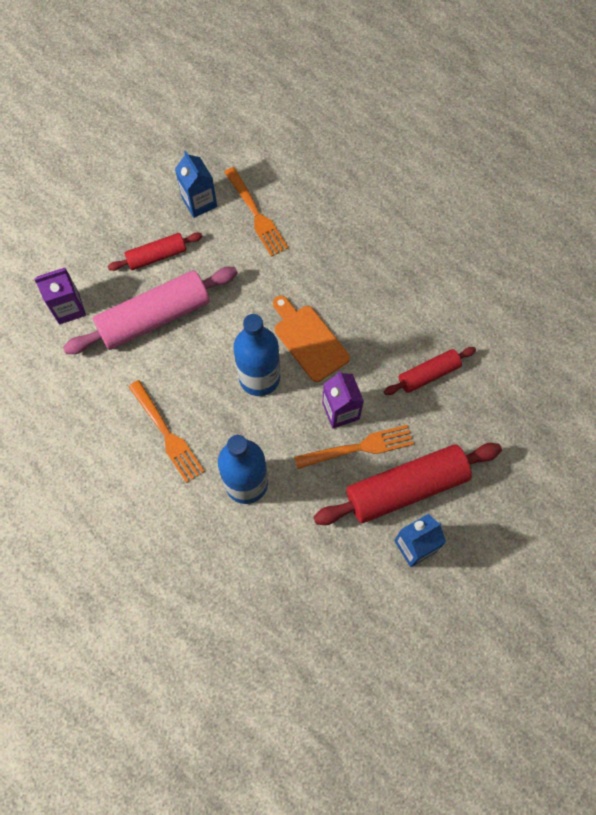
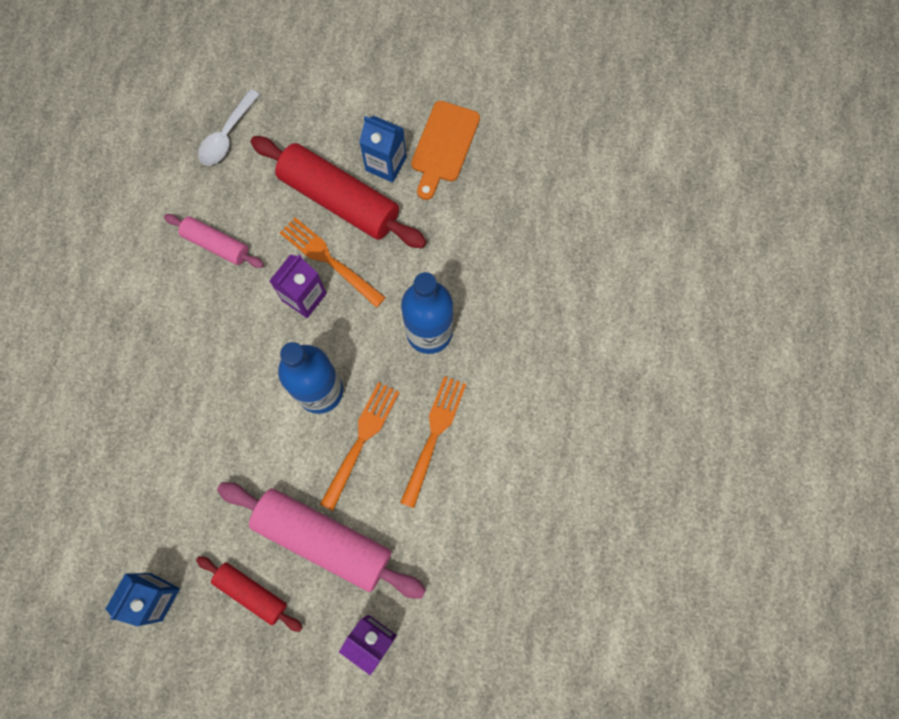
camera: 125 degrees left, 5 degrees up
orange fork [224,167,288,257] -> orange fork moved to [320,382,400,511]
orange cutting board [273,296,350,382] -> orange cutting board moved to [411,101,480,200]
red rolling pin [384,347,476,395] -> pink rolling pin [164,214,264,268]
none -> white spoon [198,89,260,165]

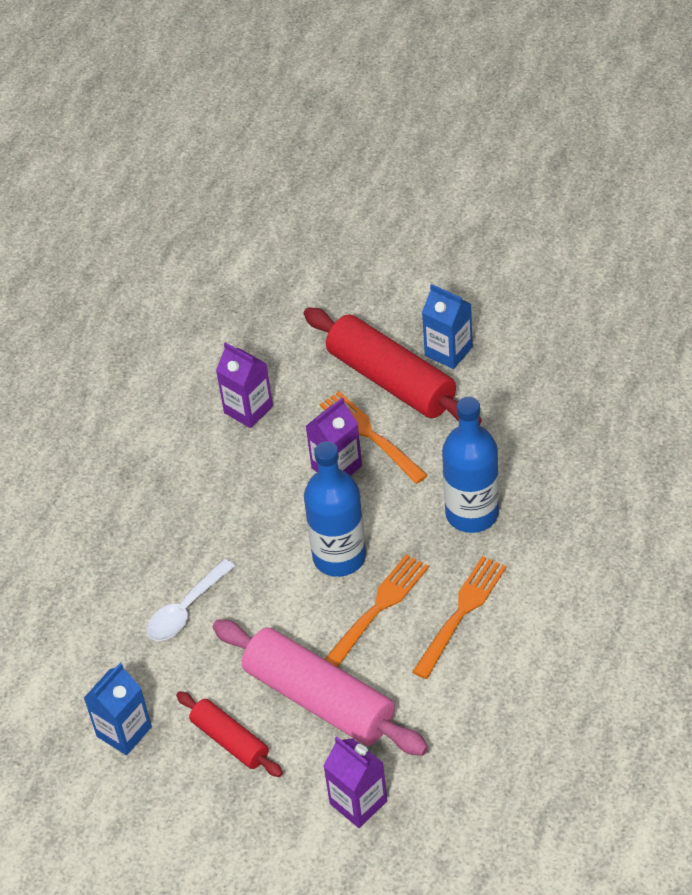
camera: 15 degrees right, 25 degrees down
pink rolling pin [164,214,264,268] -> purple carton [216,342,273,428]
white spoon [198,89,260,165] -> white spoon moved to [147,559,235,641]
orange cutting board [411,101,480,200] -> none

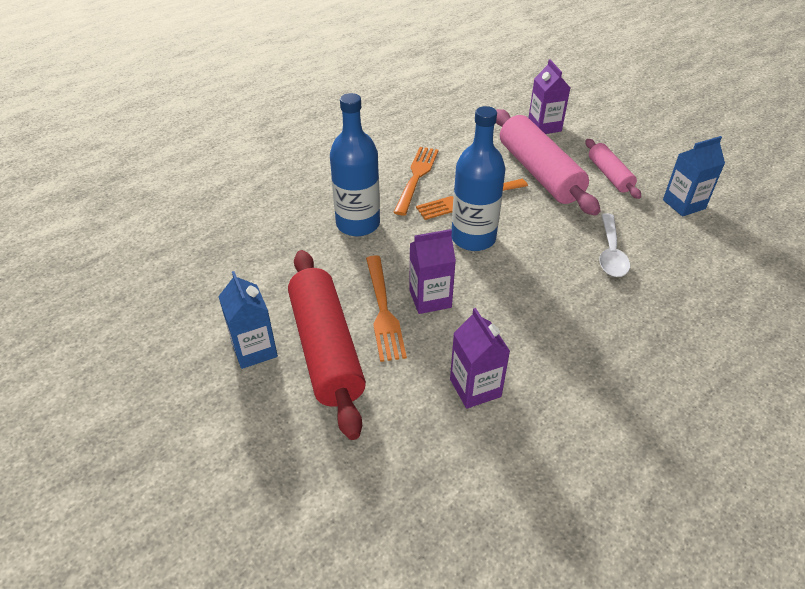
camera: 155 degrees left, 5 degrees down
white spoon [147,559,235,641] -> white spoon turned 120 degrees clockwise [599,213,630,277]
red rolling pin [176,691,283,777] -> pink rolling pin [585,139,641,199]
orange fork [412,556,507,679] -> orange fork turned 135 degrees clockwise [393,147,439,216]

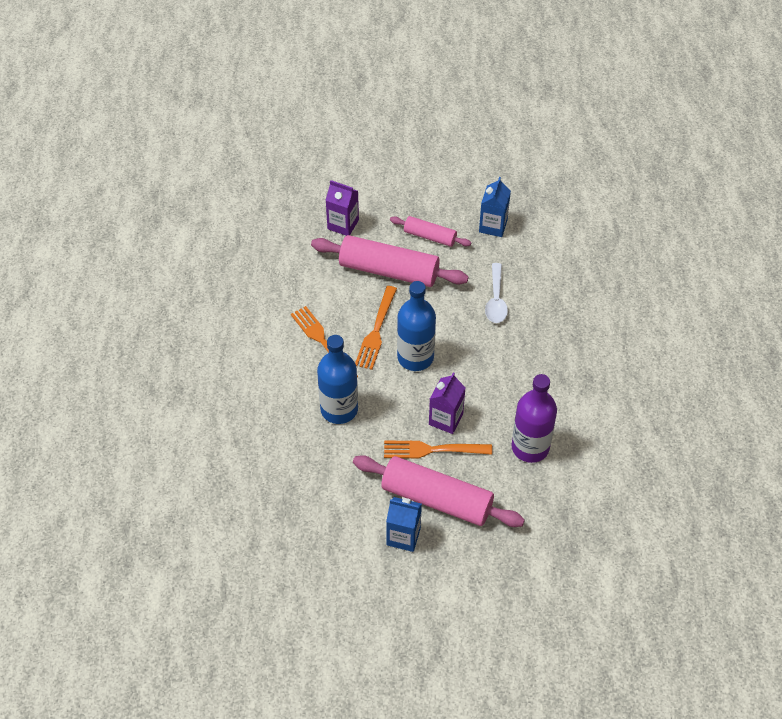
camera: 50 degrees left, 10 degrees up
red rolling pin [288,250,366,440] -> pink rolling pin [353,455,525,527]
orange fork [366,255,407,362] -> orange fork turned 150 degrees clockwise [384,441,492,458]
purple carton [450,308,510,409] -> purple bottle [511,374,557,463]
white spoon [599,213,630,277] -> white spoon turned 45 degrees clockwise [485,263,508,323]

